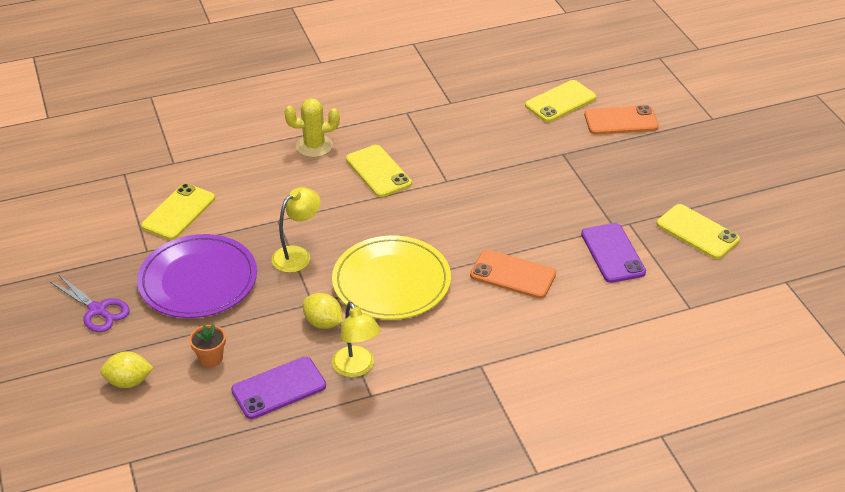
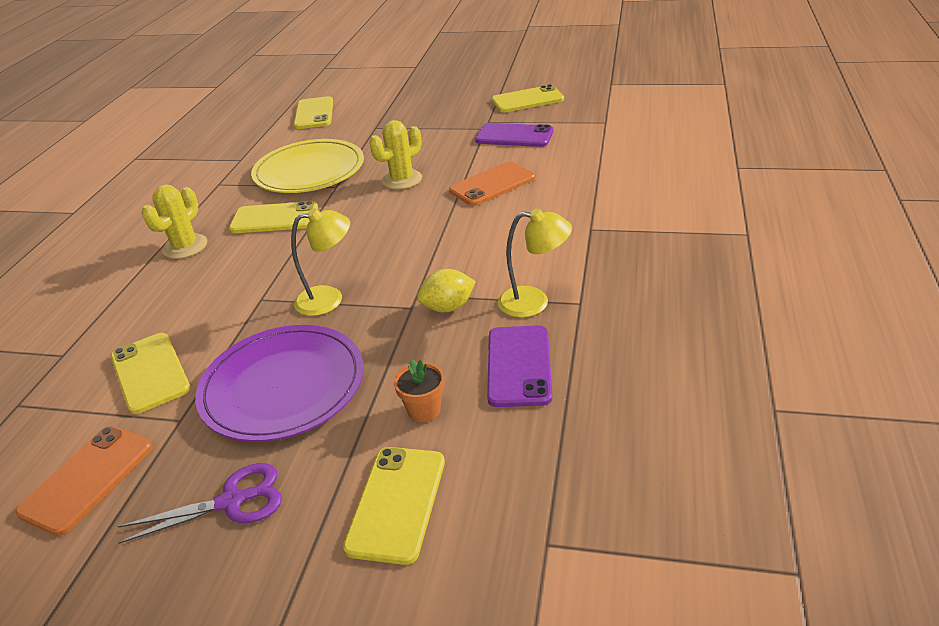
camera: 55 degrees left, 5 degrees down
yellow lemon [100,351,153,388] -> yellow phone [343,447,445,565]
yellow lamp [272,187,321,273] -> yellow lamp turned 90 degrees clockwise [291,208,350,316]
yellow plate [332,235,451,320] -> yellow plate moved to [251,139,364,193]
orange phone [584,105,659,135] -> orange phone moved to [15,426,153,536]
none -> yellow cactus [369,120,422,189]

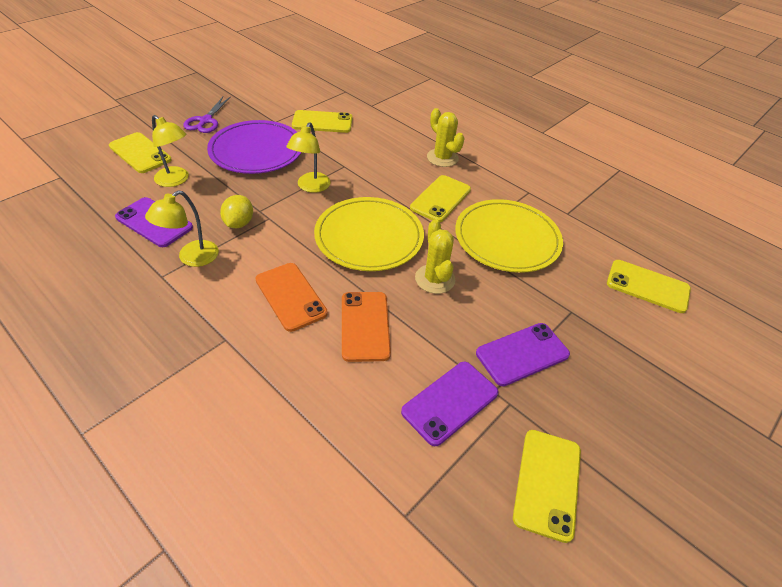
camera: 115 degrees right, 10 degrees up
orange phone [15,426,153,536] -> orange phone moved to [255,263,328,332]
orange flower pot [394,359,444,422] -> yellow lamp [152,115,189,187]
none -> yellow plate [314,197,424,271]
none -> purple phone [476,323,570,386]

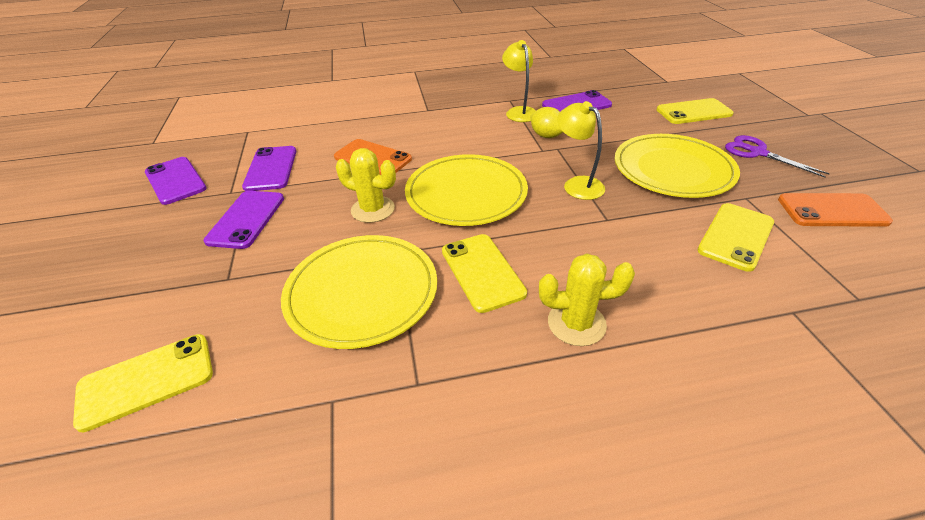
camera: 130 degrees right, 5 degrees down
yellow lamp [152,115,189,187] -> none
purple plate [207,120,302,174] -> yellow plate [615,134,740,198]
orange phone [255,263,328,332] -> orange phone moved to [778,193,893,227]
yellow phone [513,430,581,543] -> purple phone [145,157,207,205]

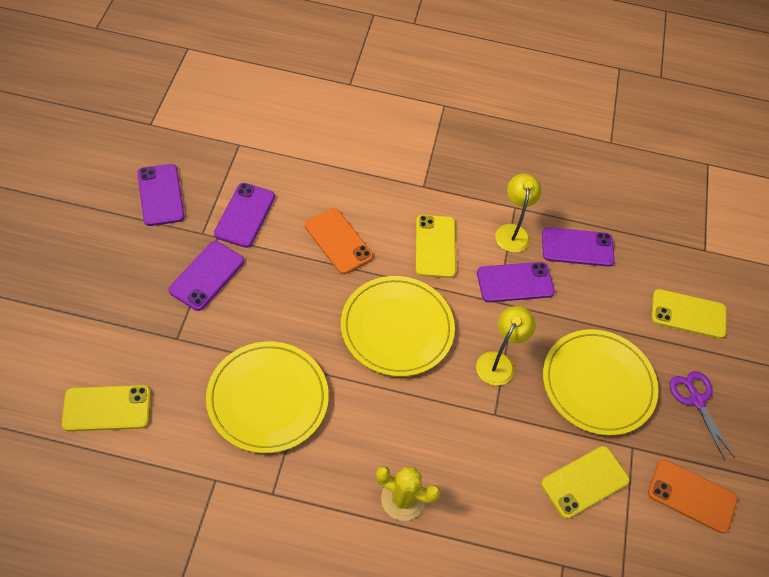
camera: 15 degrees right, 15 degrees up
yellow cactus [336,148,396,223] -> none
yellow phone [442,234,527,313] -> yellow phone moved to [416,215,456,278]
yellow lemon [531,107,563,138] -> purple phone [477,262,555,302]
yellow lamp [557,101,605,200] -> yellow lamp turned 45 degrees clockwise [476,306,536,386]

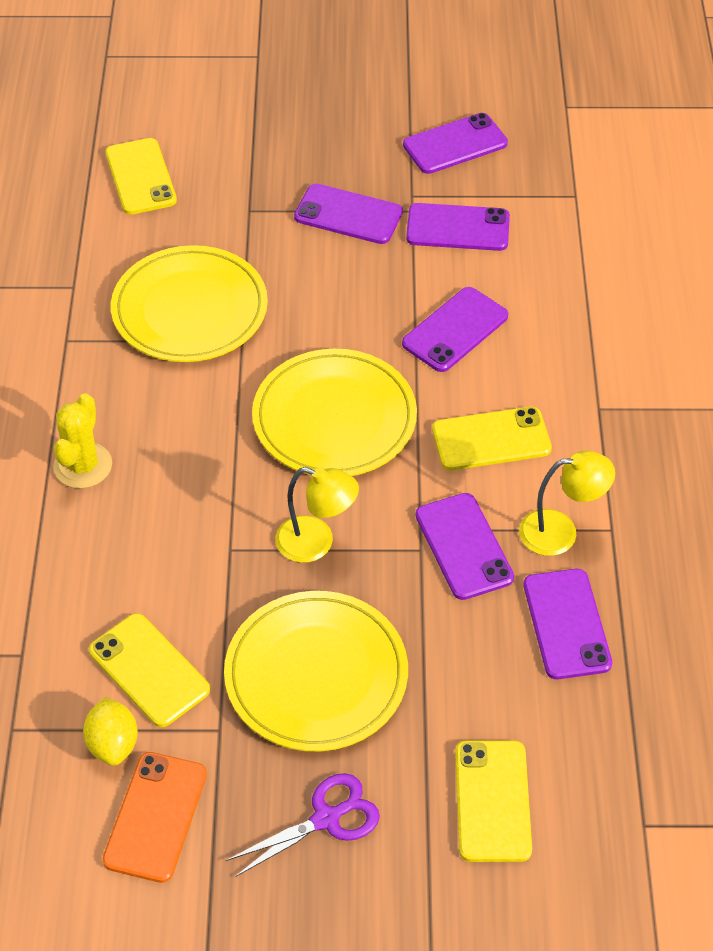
camera: 85 degrees right, 5 degrees down
orange phone [305,208,373,274] -> purple phone [402,287,508,372]
none -> yellow lemon [83,697,138,766]

